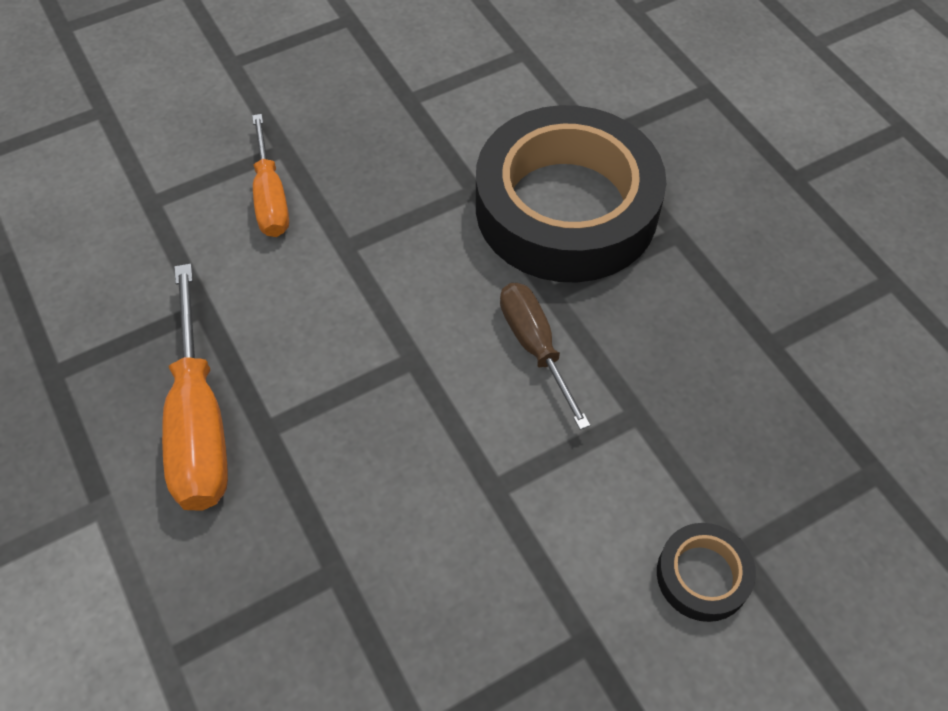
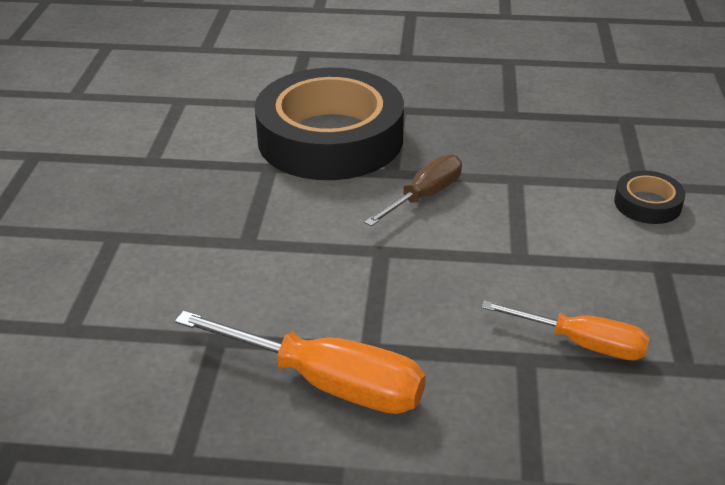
camera: 55 degrees left, 20 degrees down
orange screwdriver [252,114,289,237] -> orange screwdriver moved to [482,300,650,360]
brown screwdriver [500,283,590,430] -> brown screwdriver turned 120 degrees clockwise [364,154,462,226]

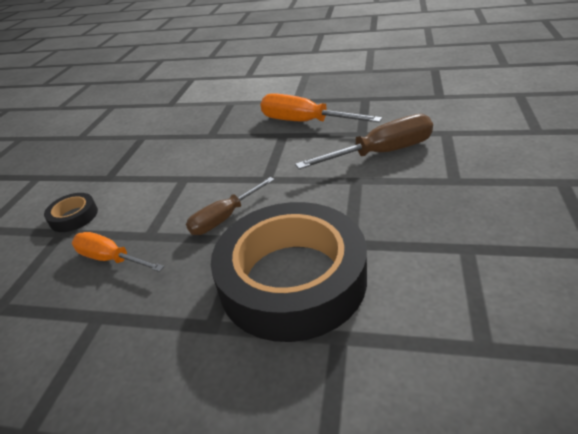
camera: 170 degrees left, 0 degrees up
orange screwdriver [482,300,650,360] -> orange screwdriver moved to [72,232,164,272]
none -> brown screwdriver [295,114,433,169]

